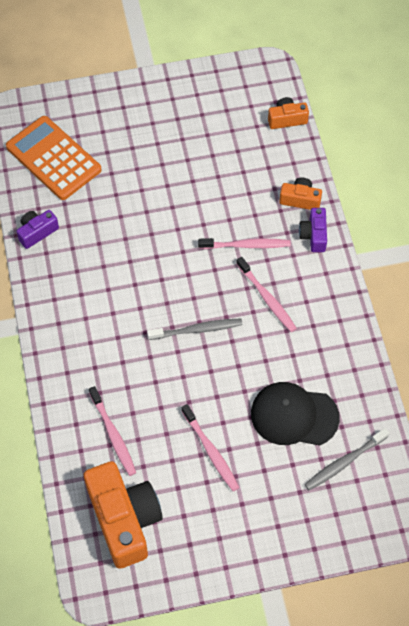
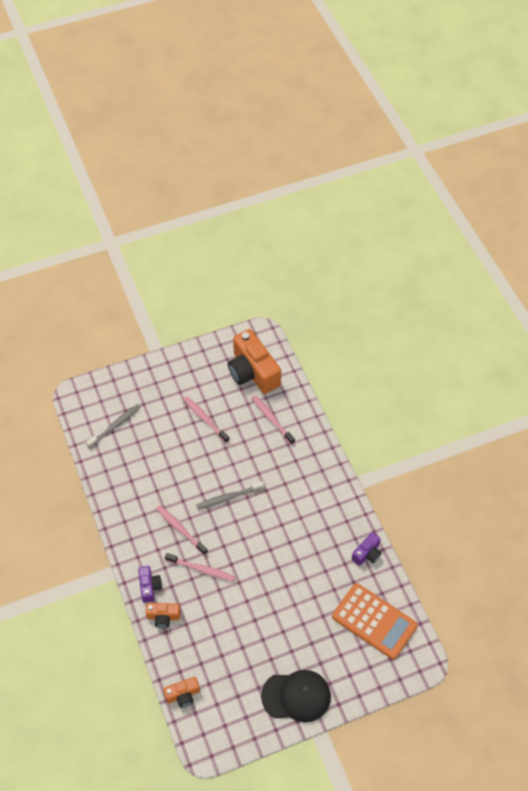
camera: 170 degrees right, 5 degrees down
pink toothbrush [198,238,291,249] -> pink toothbrush turned 150 degrees counterclockwise [165,553,235,581]
black cap [251,382,340,446] -> black cap moved to [261,670,331,722]

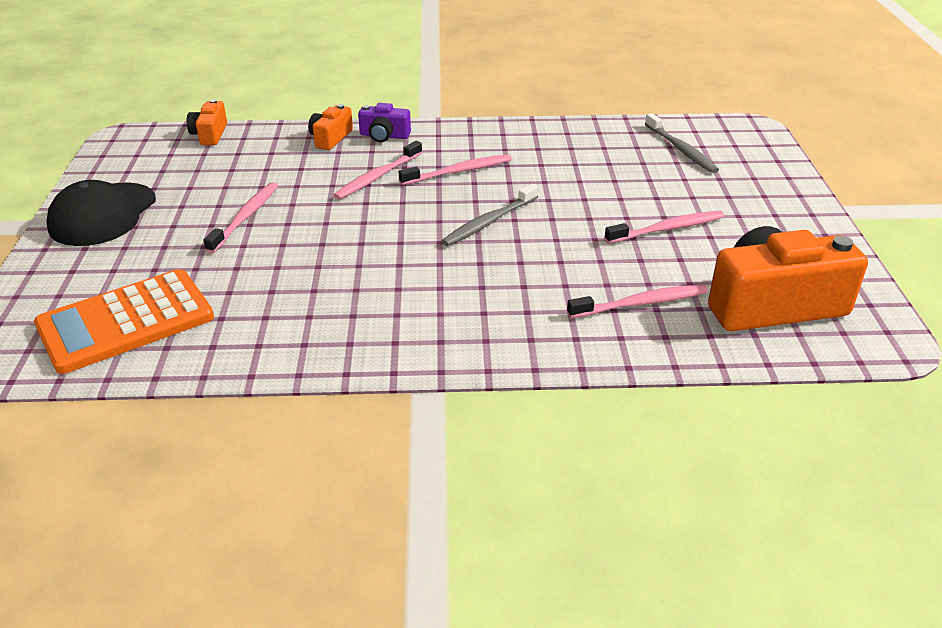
camera: 110 degrees right, 20 degrees down
grey toothbrush [196,481,264,509] -> grey toothbrush turned 135 degrees counterclockwise [441,184,539,246]
purple camera [352,532,381,566] -> none
none -> pink toothbrush [204,182,278,253]

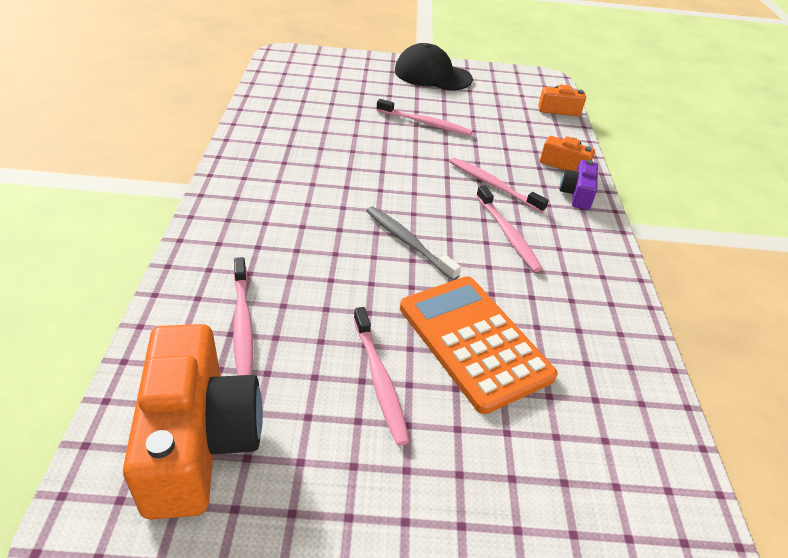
camera: 90 degrees right, 5 degrees up
orange calculator [34,269,214,374] -> orange calculator moved to [400,276,558,414]
grey toothbrush [645,113,719,173] -> none

